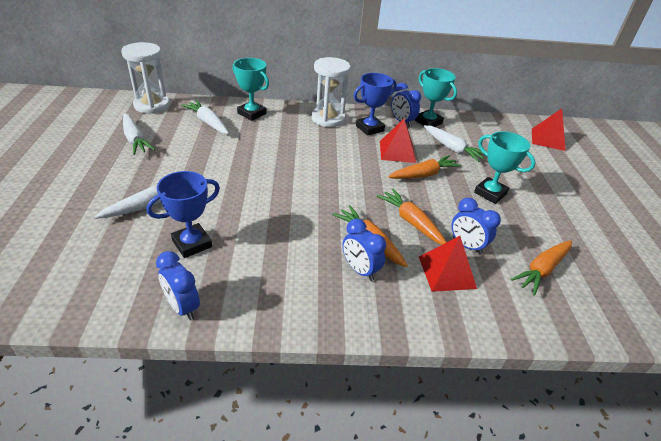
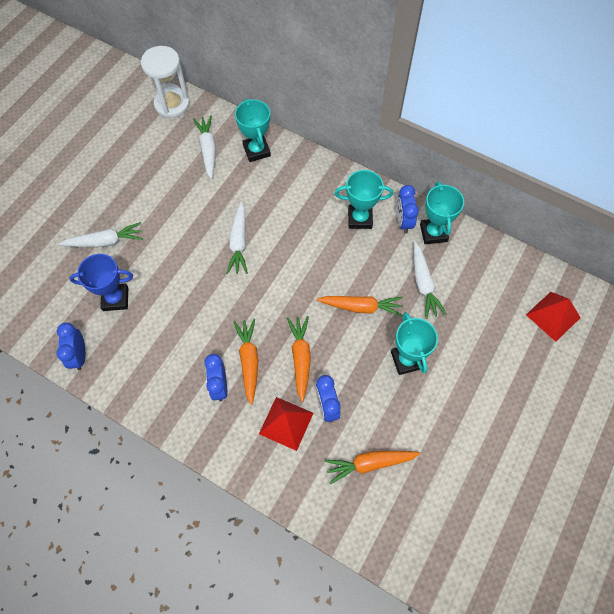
camera: 35 degrees right, 25 degrees up
white carrot [123,113,155,155] -> white carrot moved to [226,202,248,274]
white hourglass [311,57,351,127] -> none
blue trophy [354,73,397,136] -> turquoise trophy [334,170,393,229]
red pyramid [380,119,416,163] -> none

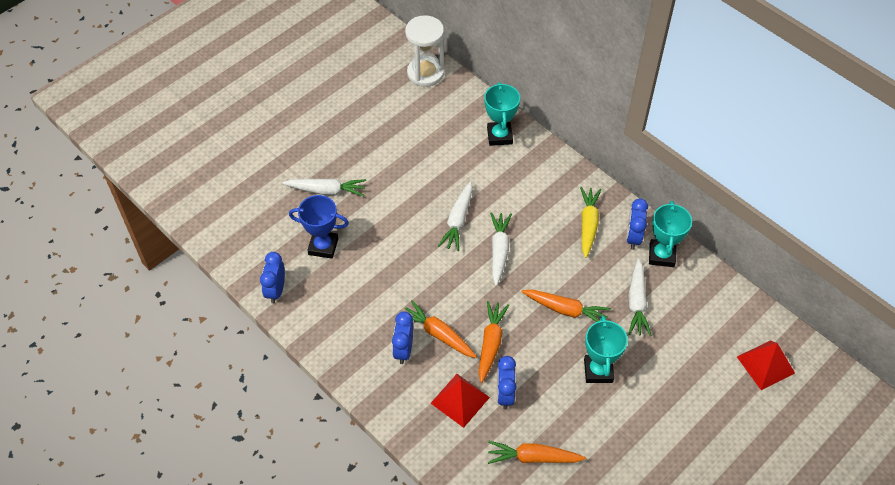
camera: 15 degrees right, 10 degrees down
white carrot [193,116,216,179] -> white carrot moved to [490,212,512,286]
orange carrot [233,319,258,405] -> orange carrot turned 60 degrees counterclockwise [404,300,477,358]
turquoise trophy [334,170,393,229] -> yellow carrot [580,187,602,258]

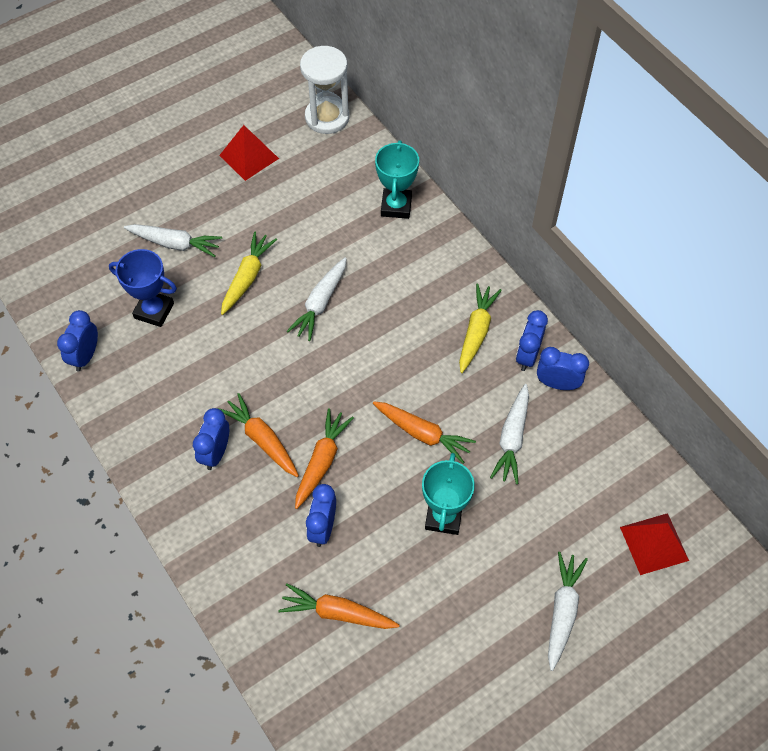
camera: 10 degrees right, 5 degrees up
red pyramid [431,374,490,428] -> red pyramid moved to [219,125,279,181]
white carrot [490,212,512,286] -> white carrot moved to [548,552,588,671]
turquoise trophy [649,201,692,267] -> blue clock [537,347,589,390]
none -> yellow carrot [221,231,277,315]

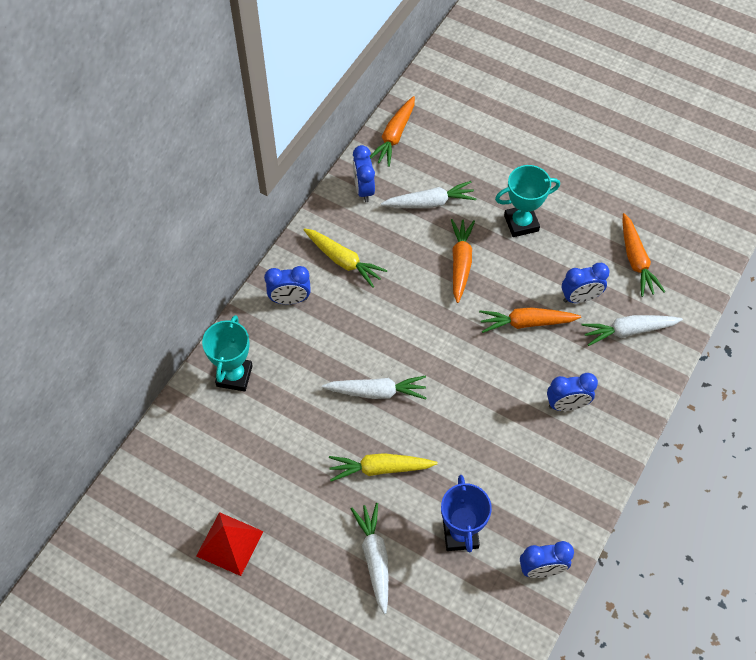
camera: 115 degrees left, 0 degrees up
orange carrot [218,393,299,477] -> orange carrot moved to [370,96,415,167]
white hourglass [300,46,350,134] -> none
turquoise trophy [375,140,419,219] -> turquoise trophy turned 60 degrees counterclockwise [202,315,253,392]
yellow carrot [459,283,502,373] -> yellow carrot turned 135 degrees counterclockwise [304,228,388,288]
blue clock [516,310,548,371] -> blue clock moved to [264,266,311,304]
white carrot [548,552,588,671] -> white carrot moved to [581,315,683,346]
red pyramid [620,513,689,575] -> none

